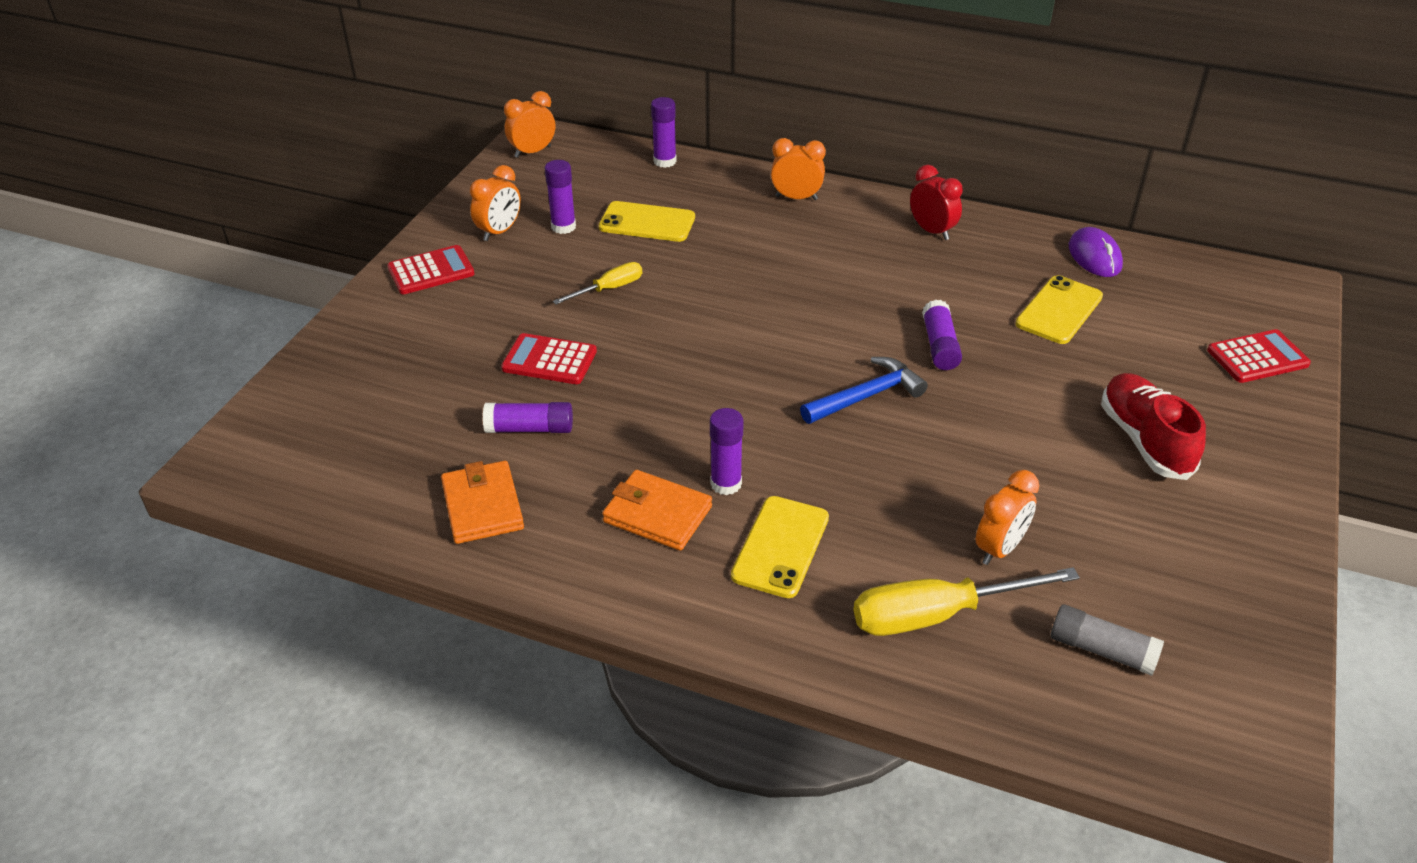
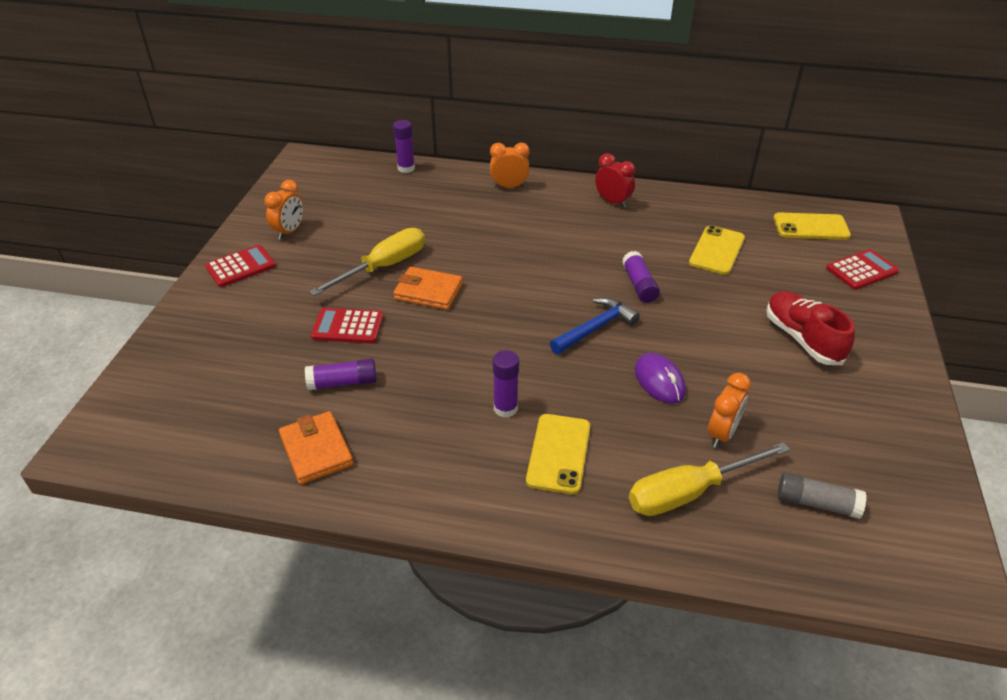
camera: 10 degrees left, 0 degrees up
orange clock [504,91,555,158] -> none
purple glue stick [545,160,576,234] -> none
yellow screwdriver [553,262,642,304] -> yellow screwdriver [309,228,425,296], size x1.76
yellow phone [599,201,695,242] -> yellow phone moved to [773,212,851,240]
orange wallet [602,470,712,551] -> orange wallet moved to [393,267,463,310]
purple mouse [1069,227,1123,277] -> purple mouse moved to [635,353,686,404]

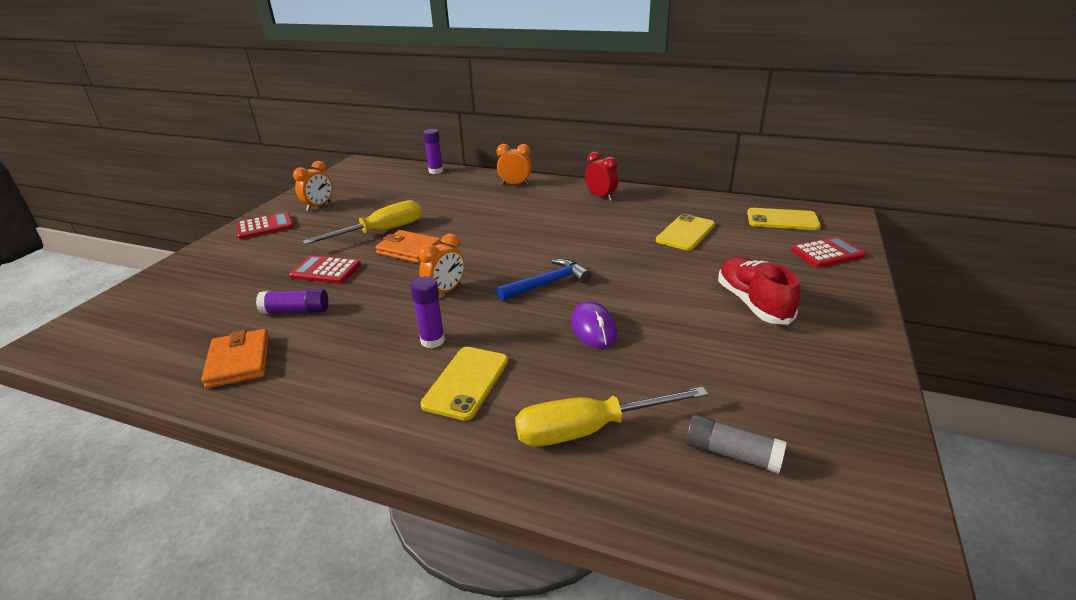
camera: 10 degrees right, 10 degrees down
purple glue stick [622,251,660,303] -> none
orange clock [708,373,751,448] -> orange clock moved to [418,234,465,293]

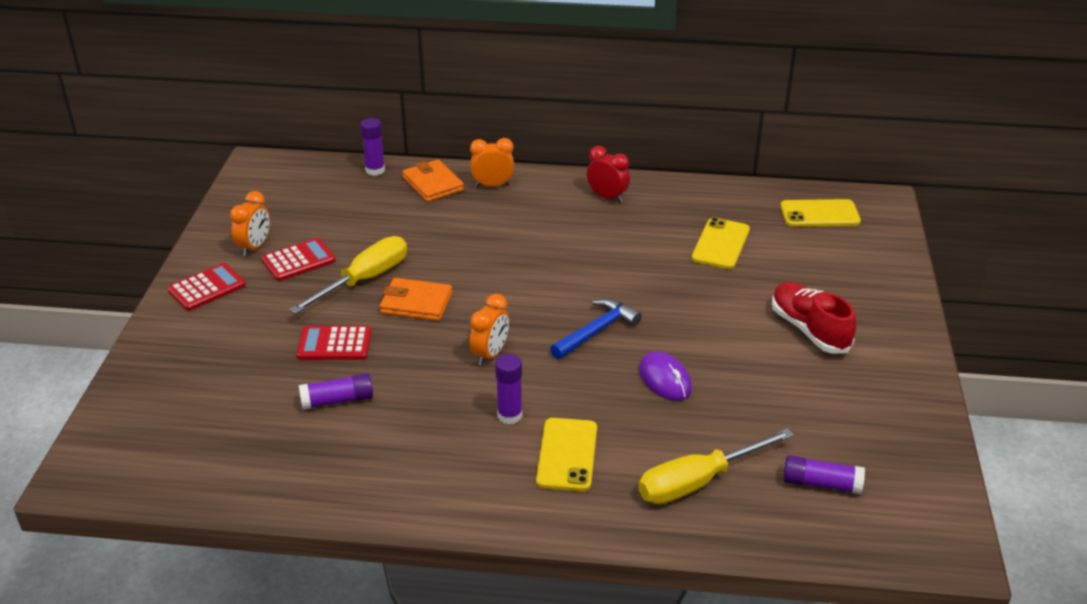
camera: 15 degrees left, 5 degrees up
orange wallet [201,329,269,388] -> orange wallet moved to [402,159,464,202]
grey glue stick [686,414,787,474] -> purple glue stick [783,455,865,494]
red calculator [791,236,866,268] -> red calculator moved to [262,238,336,281]

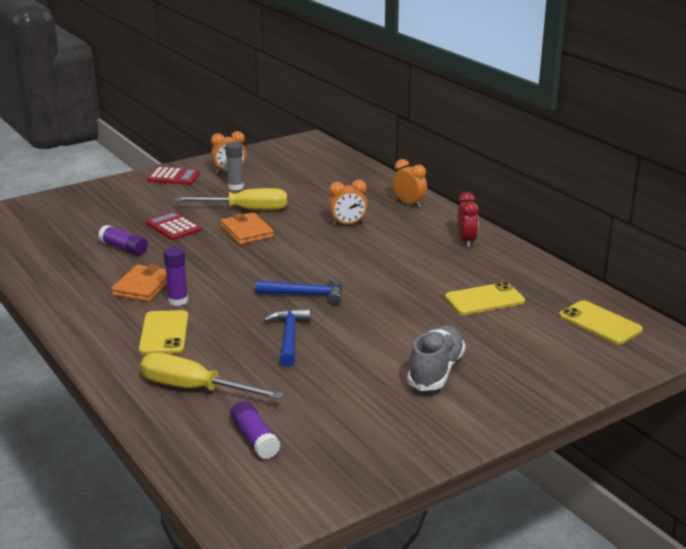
camera: 50 degrees right, 10 degrees down
red calculator [262,238,336,281] -> grey glue stick [225,142,244,190]
purple glue stick [360,118,385,176] -> none
orange wallet [402,159,464,202] -> orange wallet moved to [111,264,167,302]
orange clock [469,294,509,366] -> orange clock moved to [328,180,368,226]
yellow phone [536,418,597,491] -> yellow phone turned 60 degrees counterclockwise [139,310,188,355]
purple mouse [639,351,692,401] -> blue hammer [263,308,311,367]
red shoe [772,282,856,353] -> grey shoe [407,326,465,391]

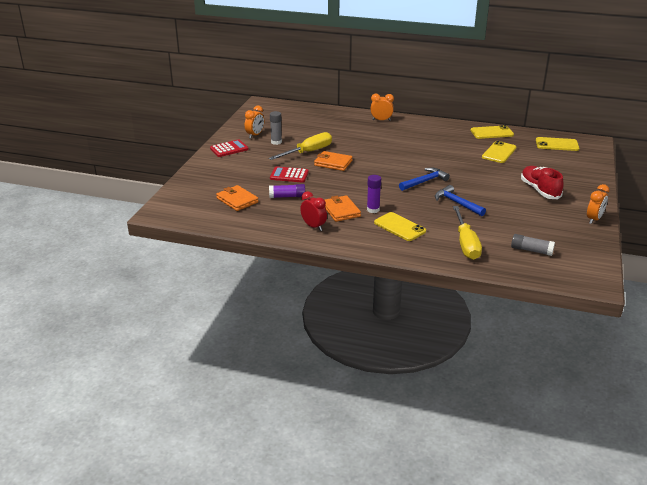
camera: 40 degrees left, 5 degrees up
yellow screwdriver [141,353,284,399] -> yellow screwdriver turned 75 degrees counterclockwise [453,206,482,260]
purple glue stick [230,401,281,459] -> grey glue stick [511,234,555,256]
orange clock [328,180,368,226] -> orange clock moved to [587,184,609,224]
grey shoe [407,326,465,391] -> red shoe [521,166,563,199]
red clock [457,192,479,248] -> red clock moved to [300,191,327,231]
none -> orange wallet [216,185,258,211]
none -> yellow phone [470,125,514,139]

